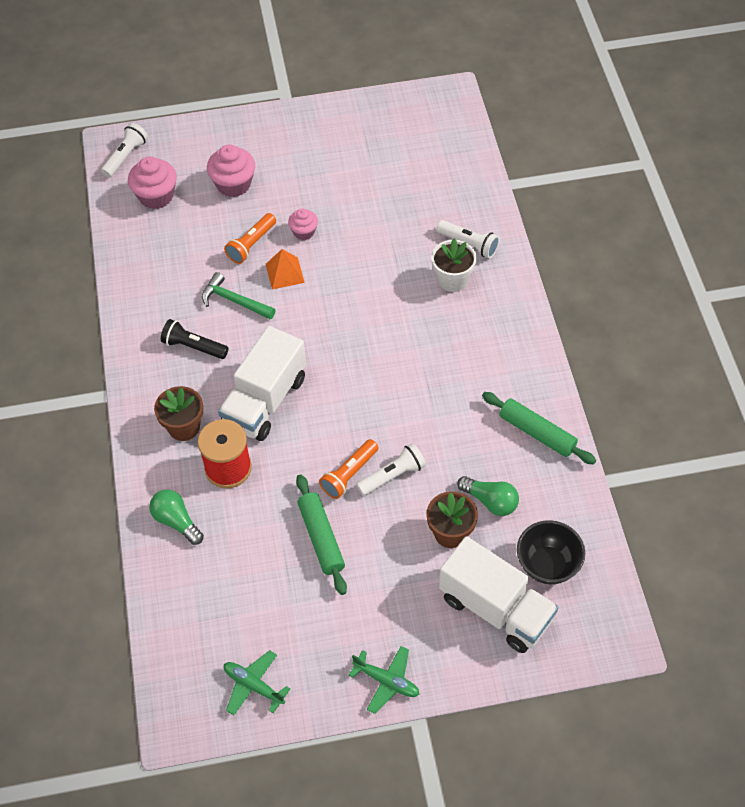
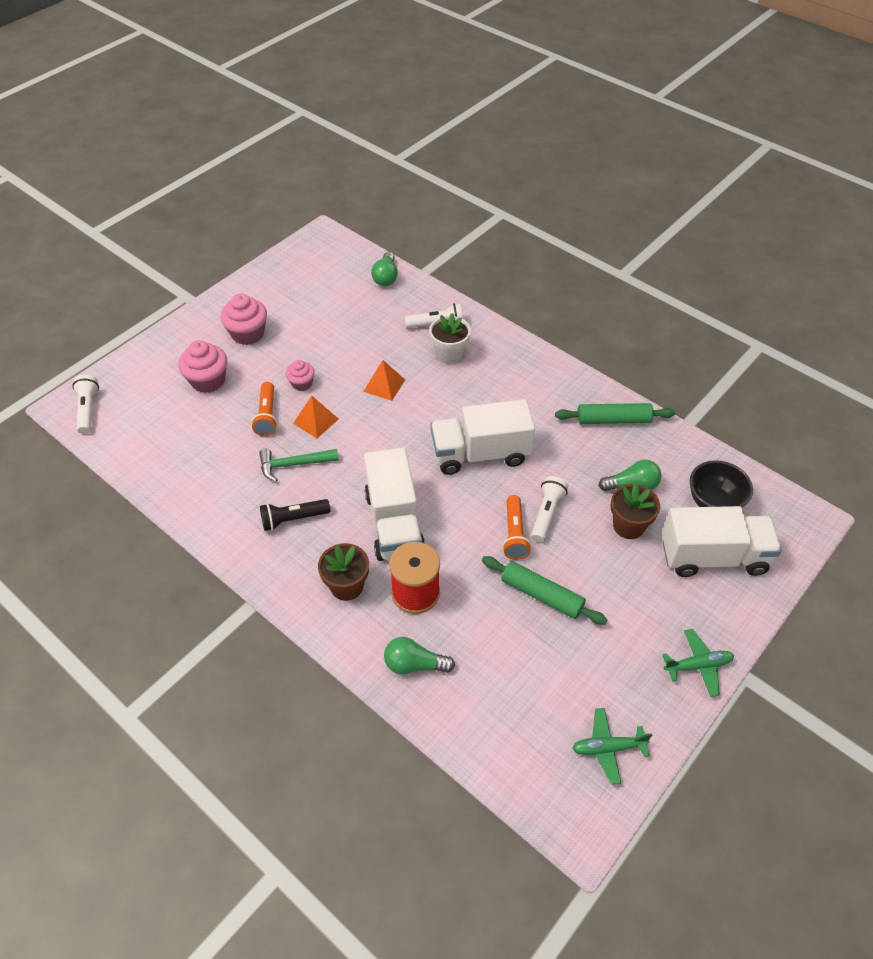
camera: 40 degrees left, 5 degrees down
pink cupcake [128,156,177,209] -> pink cupcake moved to [221,293,267,345]
none -> orange pyramid [363,360,405,401]
none -> green light bulb [371,252,398,286]
none -> white truck [430,399,535,475]

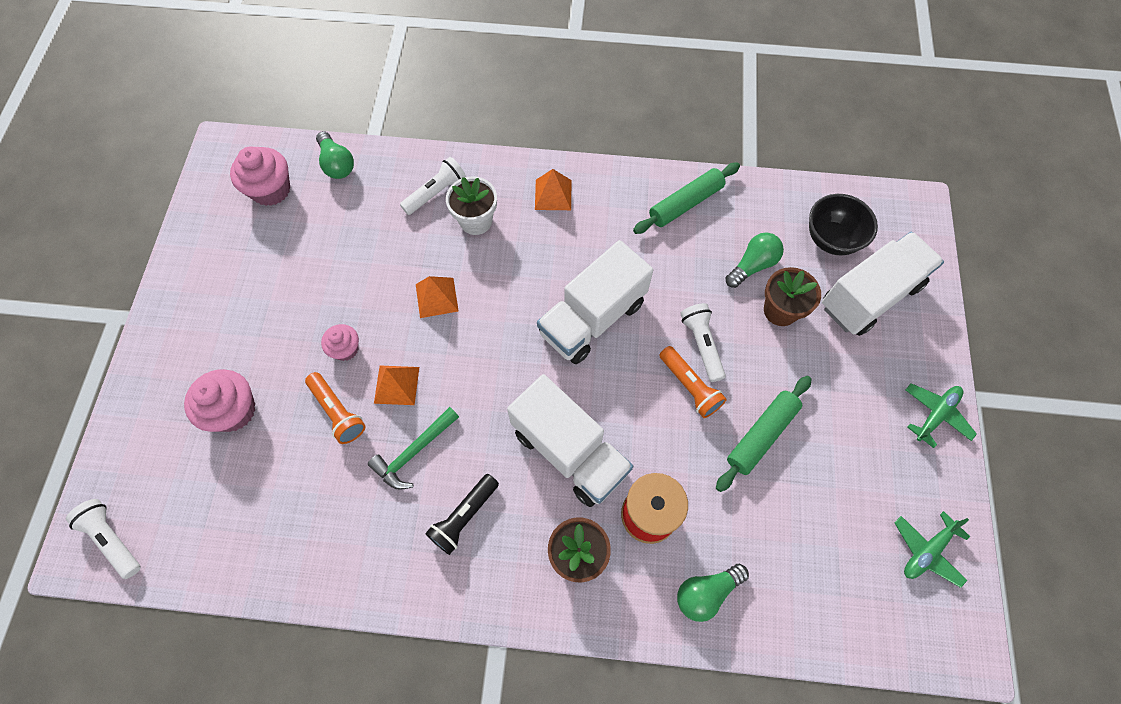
camera: 35 degrees left, 15 degrees up
pink cupcake [221,293,267,345] -> pink cupcake moved to [230,146,290,206]
green rolling pin [482,556,607,625] -> green rolling pin turned 45 degrees counterclockwise [716,376,812,492]
none -> orange pyramid [535,169,571,210]

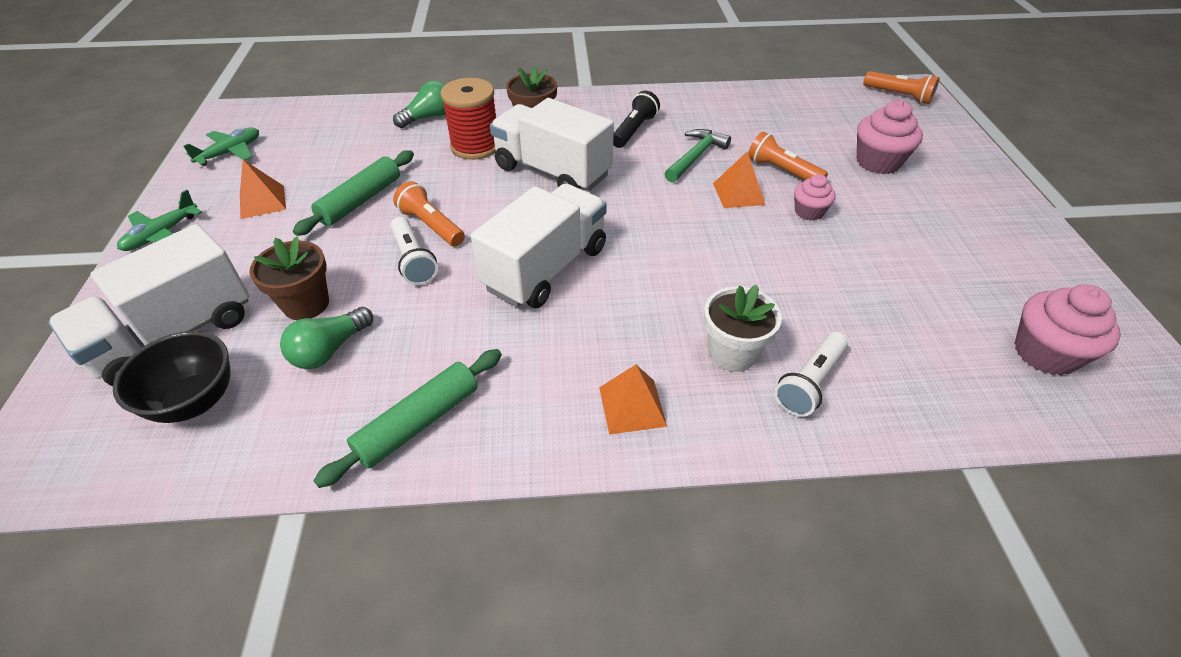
camera: 170 degrees right, 20 degrees down
white flashlight [66,499,141,579] -> orange flashlight [863,71,939,104]
green light bulb [316,131,354,179] -> none
orange pyramid [416,276,459,318] -> orange pyramid moved to [240,160,286,219]

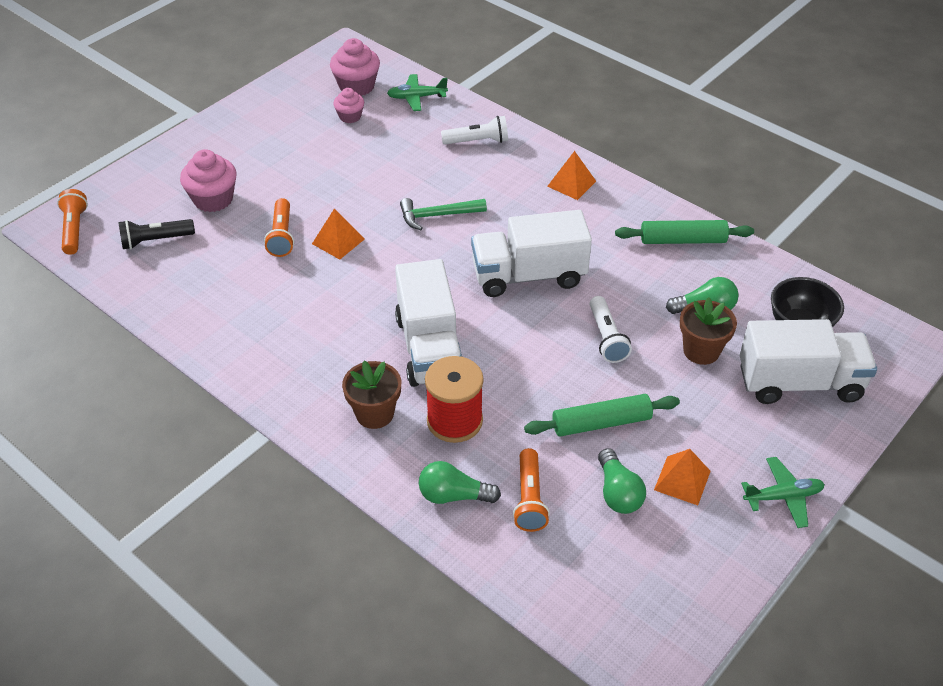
camera: 135 degrees left, 0 degrees up
green plane [183,128,259,166] -> green plane moved to [387,74,448,111]
white flashlight [391,217,438,285] -> white flashlight turned 150 degrees clockwise [590,296,632,363]
orange flashlight [393,181,465,246] -> orange flashlight moved to [513,448,550,532]
black flashlight [613,90,660,148] -> black flashlight moved to [118,219,195,249]
green hammer [664,129,731,183] -> green hammer moved to [400,198,487,230]
white flower pot [704,285,782,372] -> none
pink cupcake [794,174,836,221] -> pink cupcake moved to [334,88,364,123]
none -> green light bulb [598,448,646,514]

